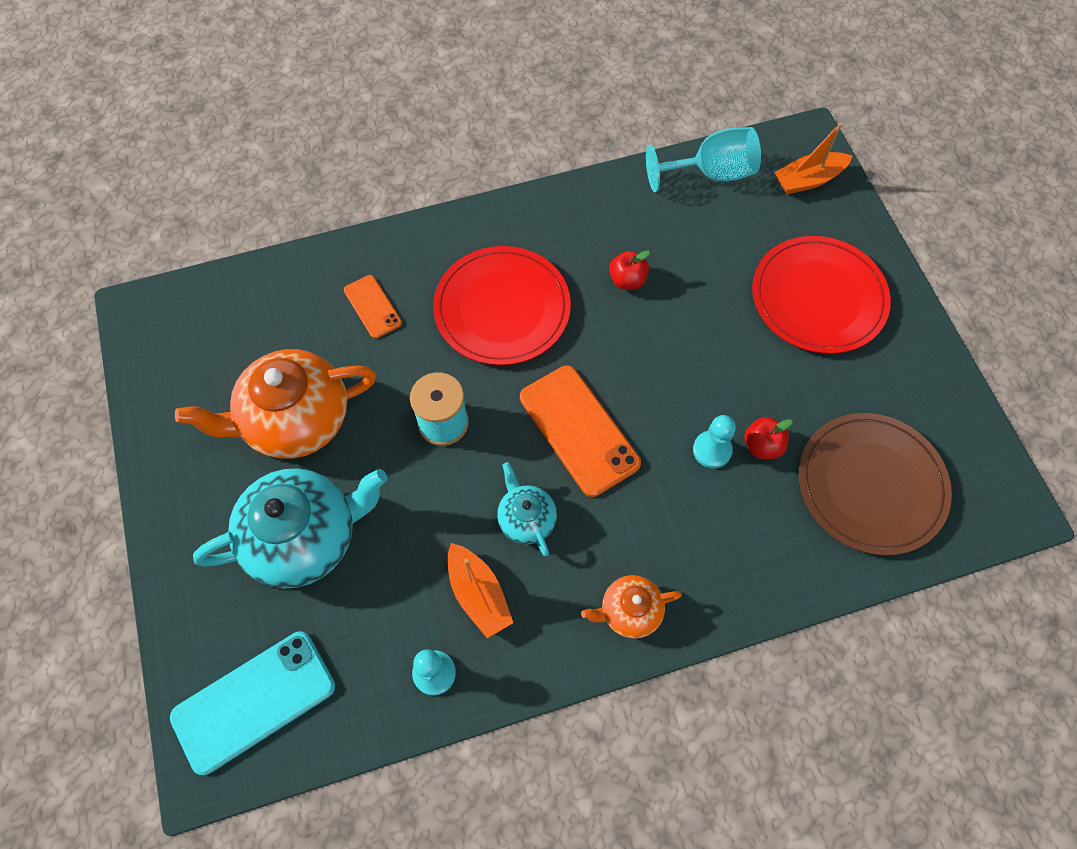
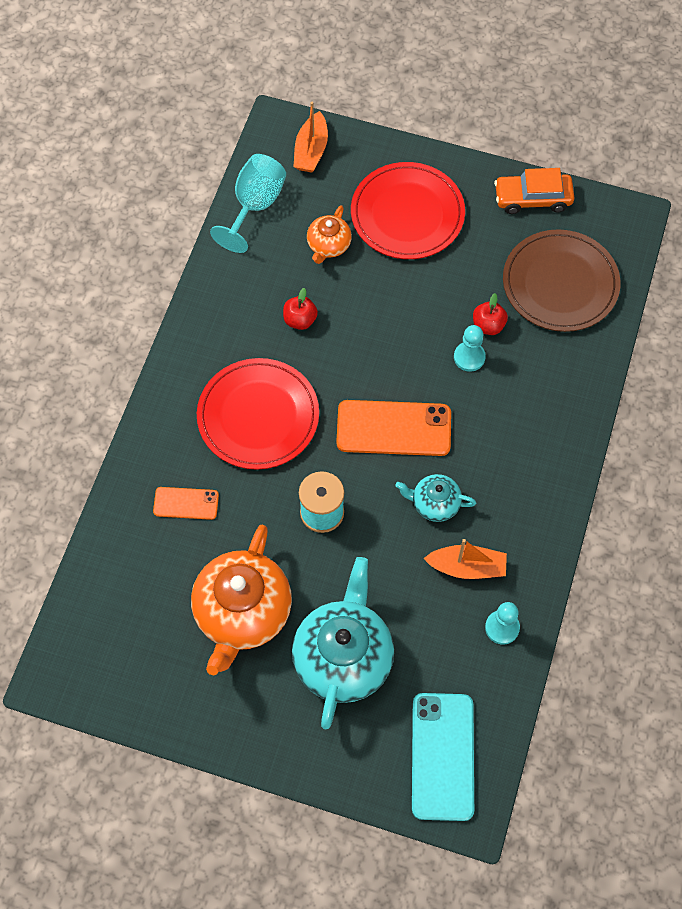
camera: 55 degrees left, 0 degrees up
orange teapot [581,575,682,639] -> orange teapot moved to [307,205,352,264]
none -> orange car [494,168,575,214]

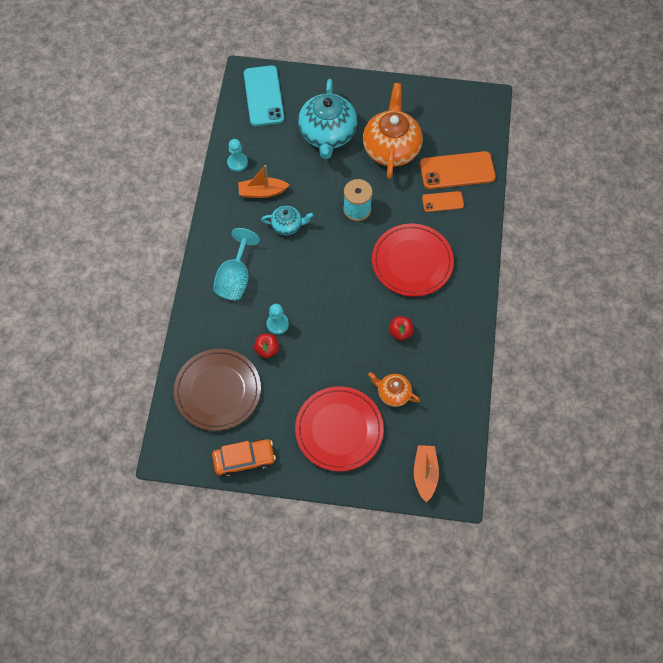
camera: 170 degrees right, 0 degrees up
turquoise goblet [210,154,286,253] -> turquoise goblet moved to [213,228,260,300]
orange teapot [307,205,352,264] -> orange teapot turned 75 degrees counterclockwise [368,372,420,407]
orange phone [336,400,451,456] -> orange phone moved to [420,151,496,189]

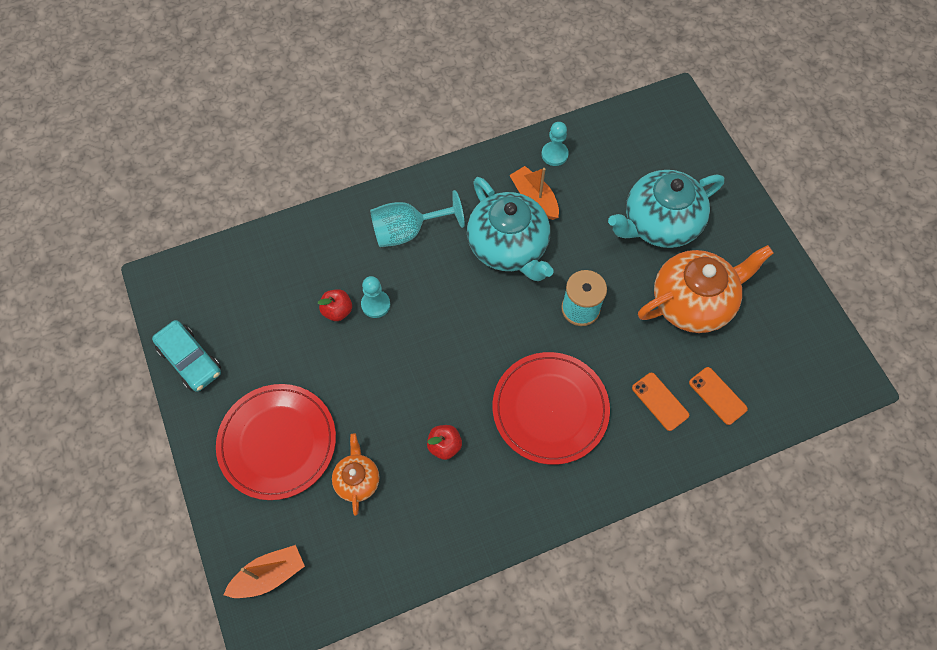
camera: 60 degrees right, 0 degrees up
brown plate [174,349,261,431] -> none
orange car [212,439,276,478] -> turquoise car [152,320,221,392]
turquoise phone [244,66,284,126] -> none
turquoise teapot [261,206,314,235] -> turquoise teapot [467,177,554,281], size x1.97
orange phone [420,151,496,189] -> orange phone [689,367,748,425], size x0.55

